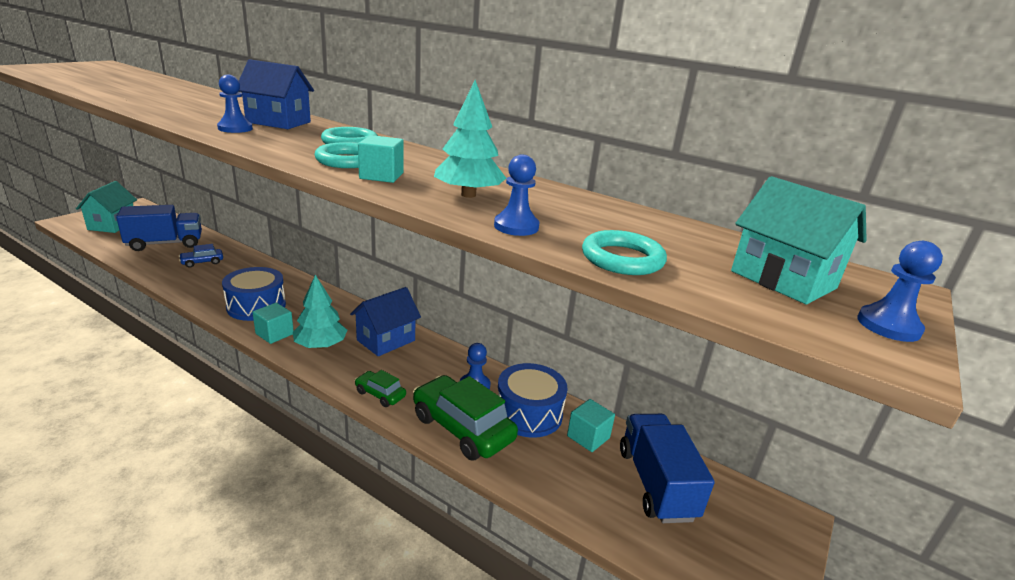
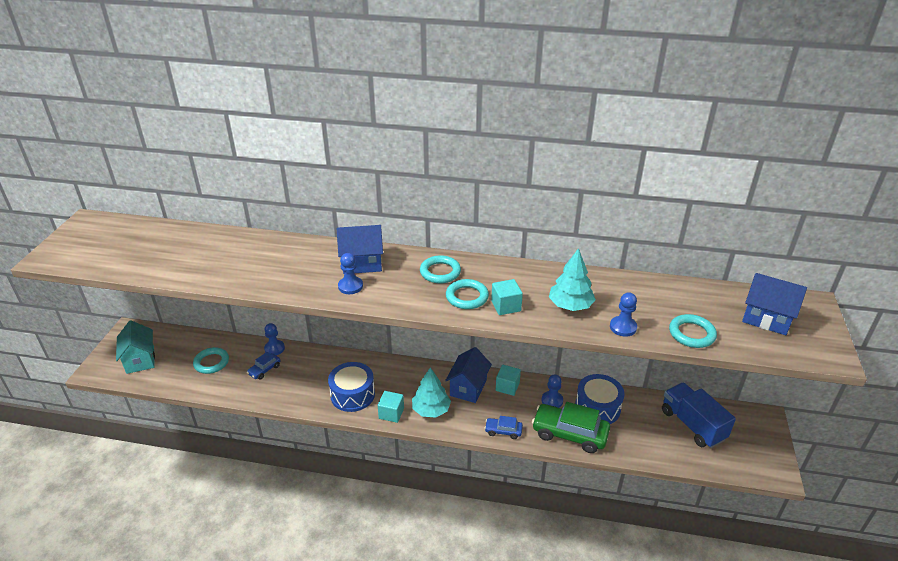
camera: 20 degrees left, 10 degrees up
blue truck [116,205,202,251] -> turquoise ring [193,347,229,374]
green car [355,370,406,407] -> blue car [485,416,523,439]
turquoise cube [567,399,615,452] -> turquoise cube moved to [496,365,521,396]
turquoise house [731,176,867,305] -> blue house [742,273,807,335]
blue pawn [857,241,943,342] -> blue pawn moved to [264,323,285,355]

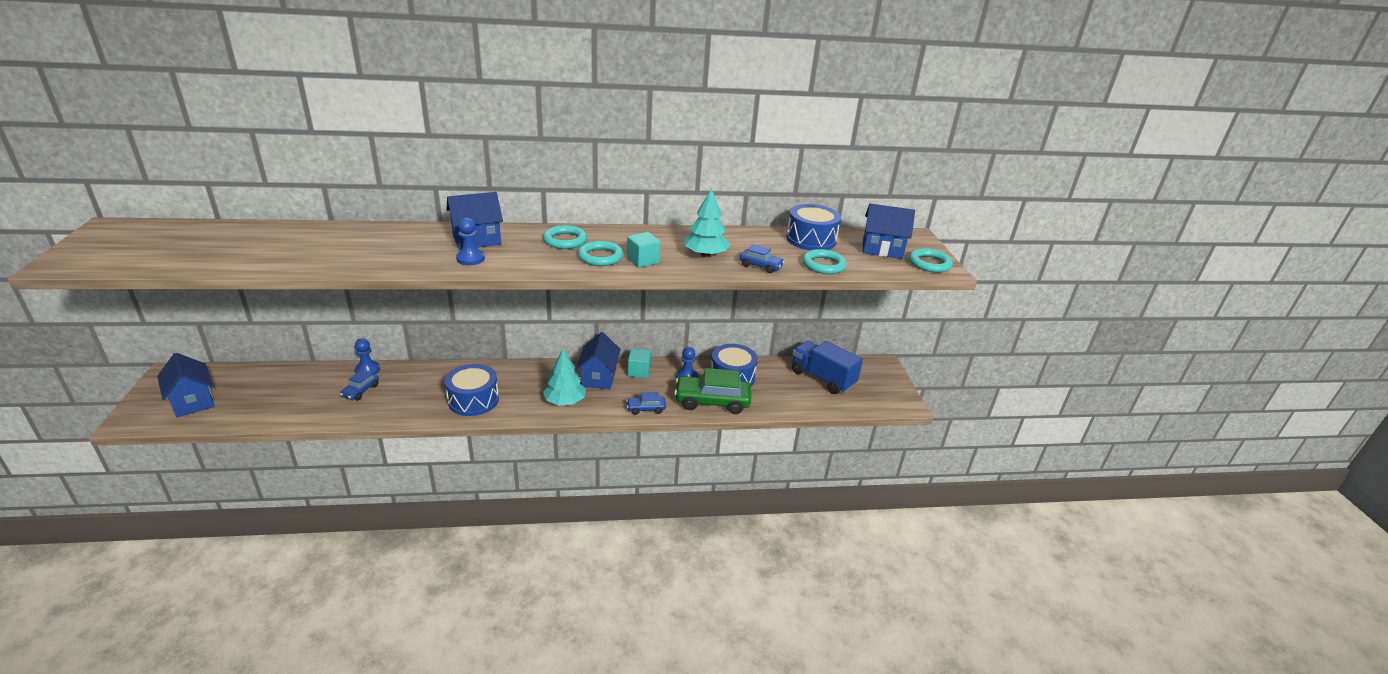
camera: 20 degrees left, 5 degrees down
turquoise house [116,321,155,374] -> blue house [157,353,214,417]
turquoise ring [193,347,229,374] -> turquoise ring moved to [909,248,953,273]
turquoise cube [378,391,404,423] -> none
blue pawn [610,292,637,337] -> blue car [740,244,785,273]
none -> blue drum [786,204,841,250]

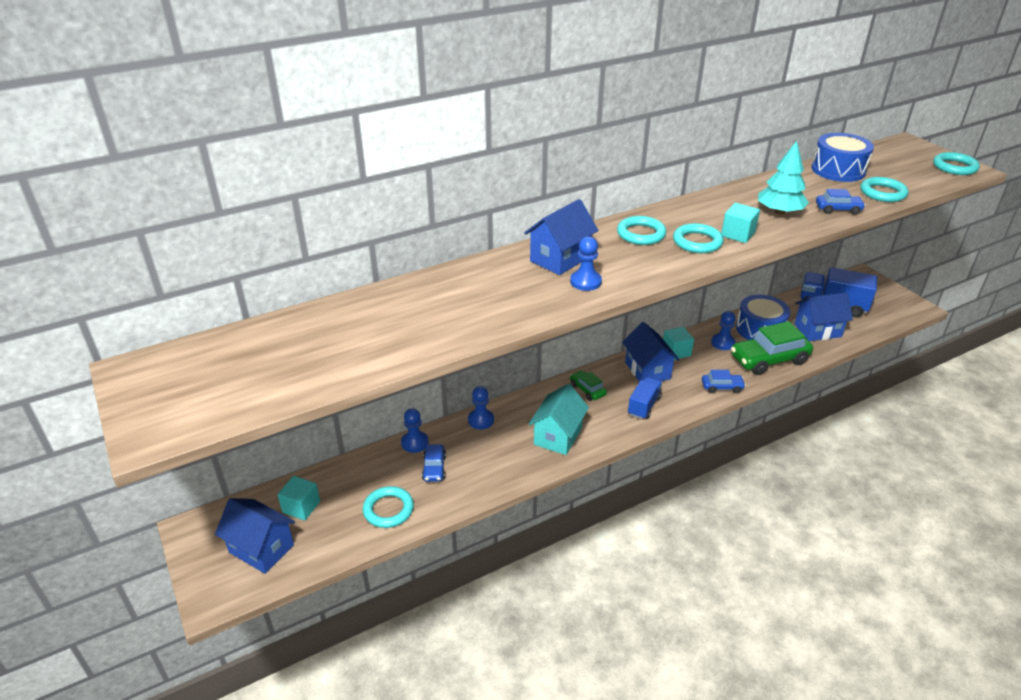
camera: 20 degrees left, 5 degrees up
blue drum [445,364,499,416] -> turquoise house [529,384,589,455]
turquoise tree [543,349,586,406] -> blue truck [628,377,662,420]
blue car [626,392,666,415] -> blue car turned 150 degrees counterclockwise [702,370,746,393]
blue house [863,204,915,259] -> blue house moved to [794,292,853,341]
none -> turquoise cube [278,476,320,520]
none -> turquoise ring [363,486,414,528]
none -> blue pawn [468,386,494,429]
none -> green car [570,370,607,401]

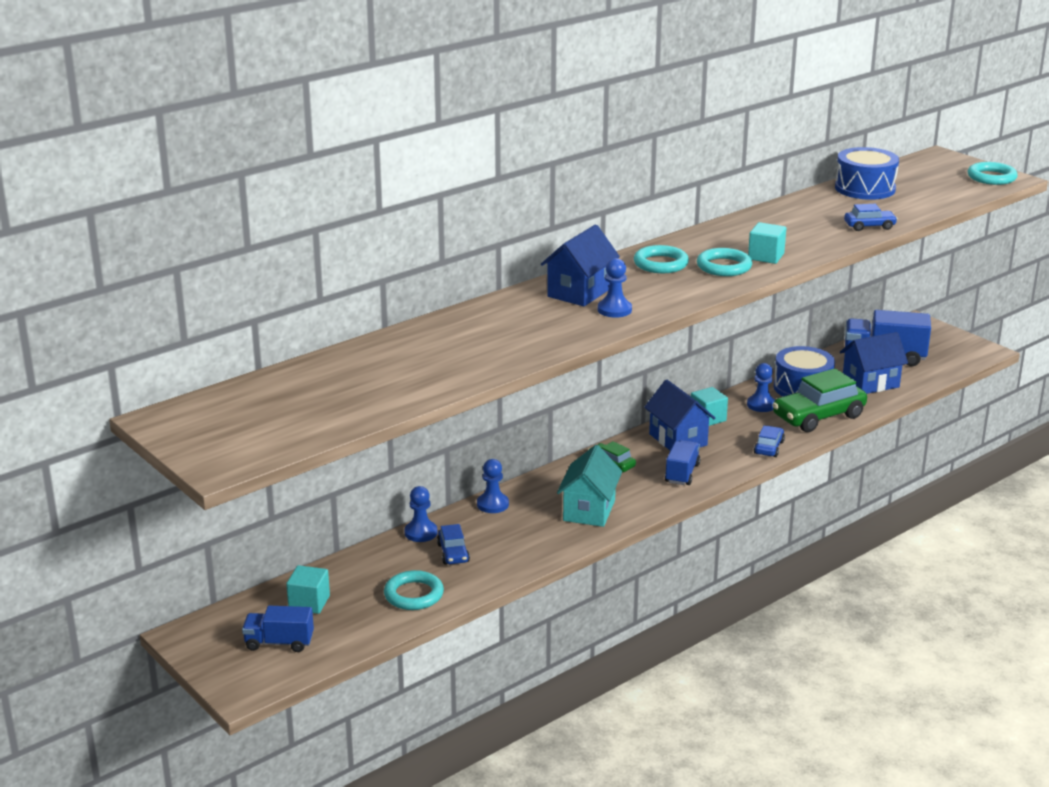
camera: 10 degrees left, 10 degrees down
blue house [215,498,295,574] -> blue truck [242,606,314,652]
blue car [702,370,746,393] -> blue car turned 60 degrees counterclockwise [754,426,785,457]
turquoise tree [758,141,809,215] -> none
turquoise ring [860,177,908,202] -> none

